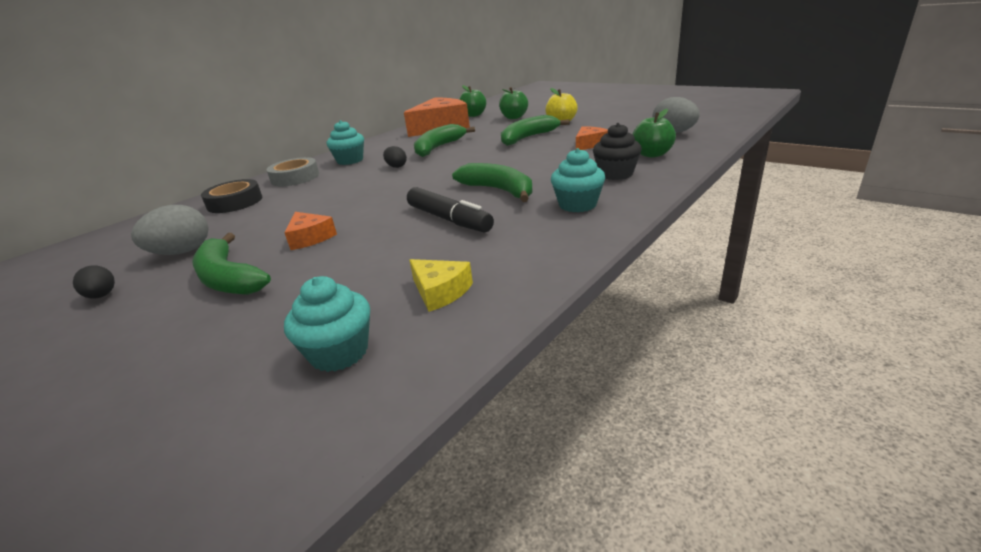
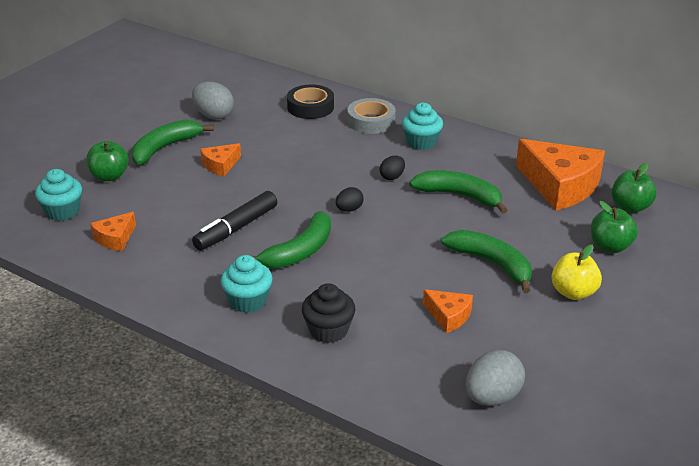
camera: 80 degrees right, 5 degrees up
black egg [73,265,115,299] -> black egg moved to [336,187,364,212]
yellow cheese [409,259,473,312] -> orange cheese [90,212,136,251]
green apple [632,109,676,158] -> green apple moved to [86,141,129,181]

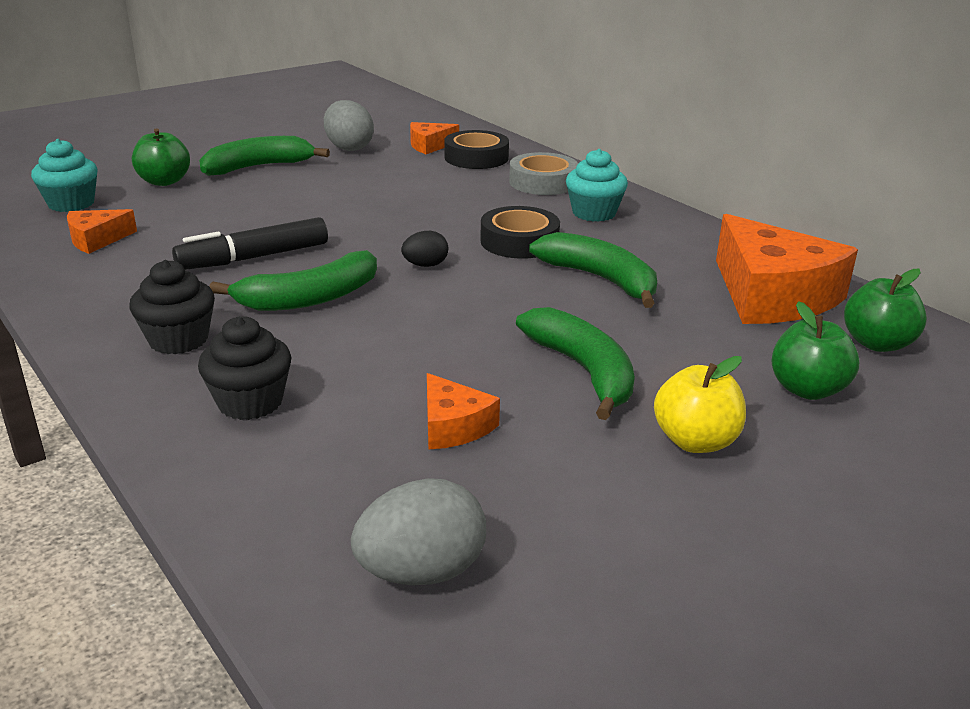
camera: 20 degrees right, 5 degrees down
orange cheese [200,143,241,176] -> orange cheese moved to [410,122,459,154]
turquoise cupcake [220,255,273,313] -> black cupcake [129,260,215,354]
black egg [380,156,405,180] -> black tape [480,206,560,259]

